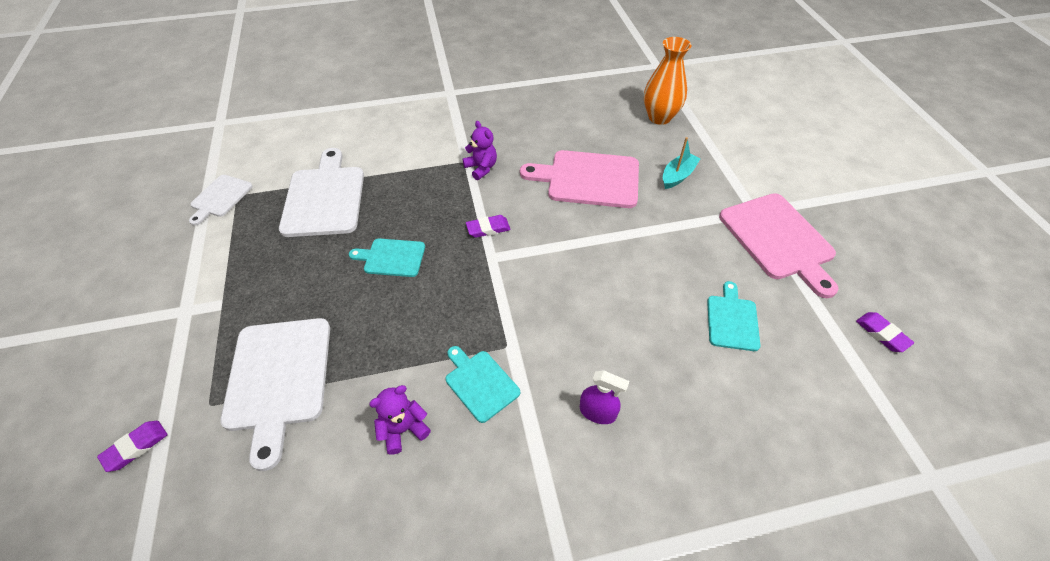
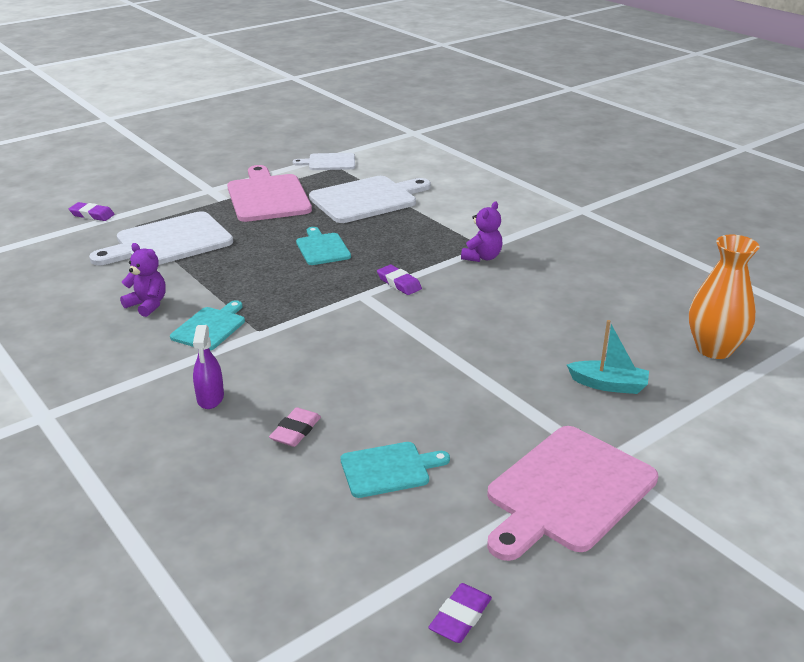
camera: 65 degrees right, 20 degrees down
pink cutting board [520,150,639,208] -> pink cutting board moved to [227,165,312,222]
none -> pink eraser [269,407,321,447]

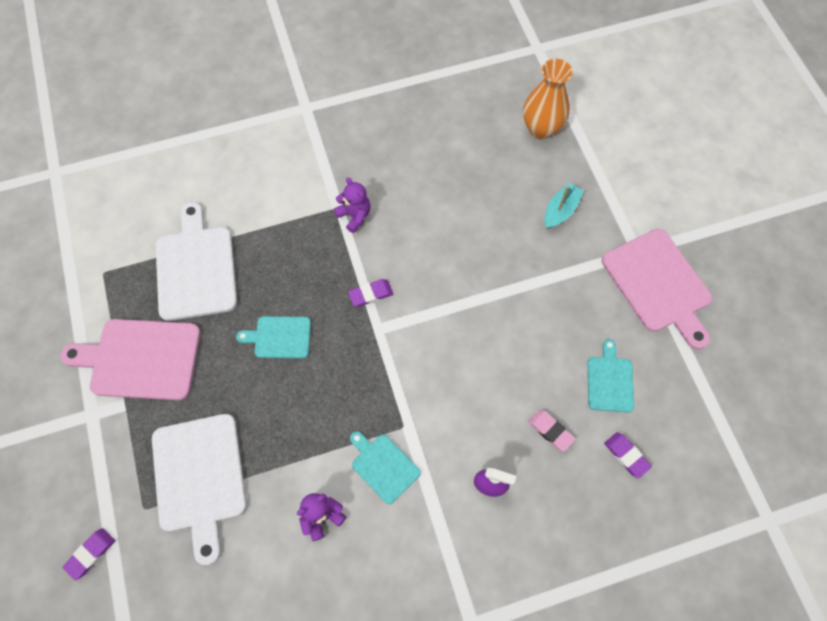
camera: 70 degrees left, 35 degrees up
white cutting board [292,153,355,170] -> none
purple eraser [428,583,492,643] -> purple eraser moved to [604,432,652,478]

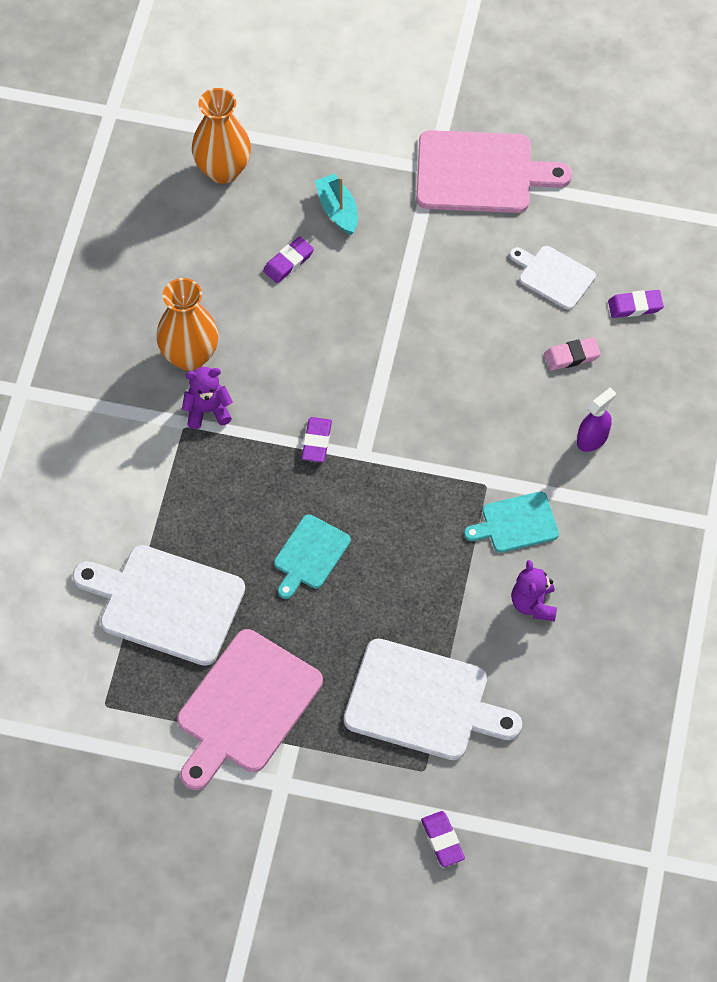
camera: 60 degrees left, 5 degrees down
turquoise cutting board [588,339,634,412] -> white cutting board [510,246,596,310]
none -> orange vase [156,278,218,371]
none -> purple eraser [263,237,314,283]

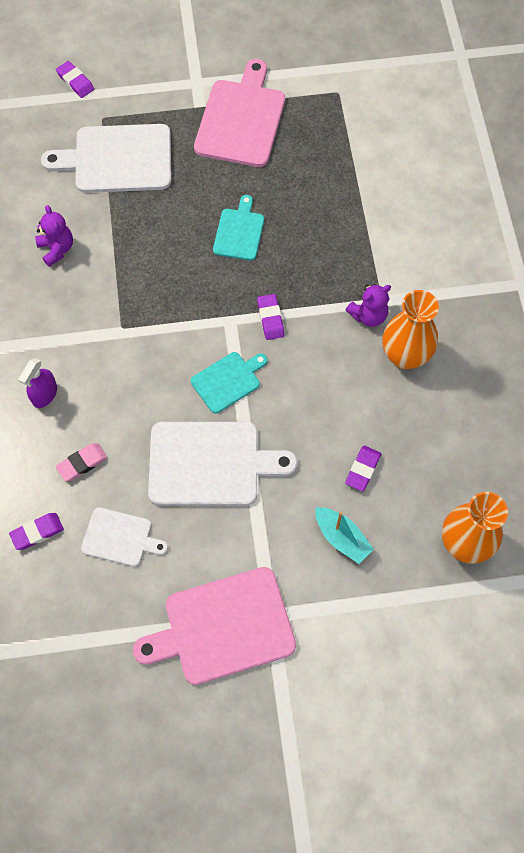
camera: 160 degrees right, 5 degrees up
white cutting board [72,545,245,666] -> white cutting board moved to [148,422,298,506]
turquoise cutting board [464,492,559,553] -> turquoise cutting board moved to [191,352,268,414]

